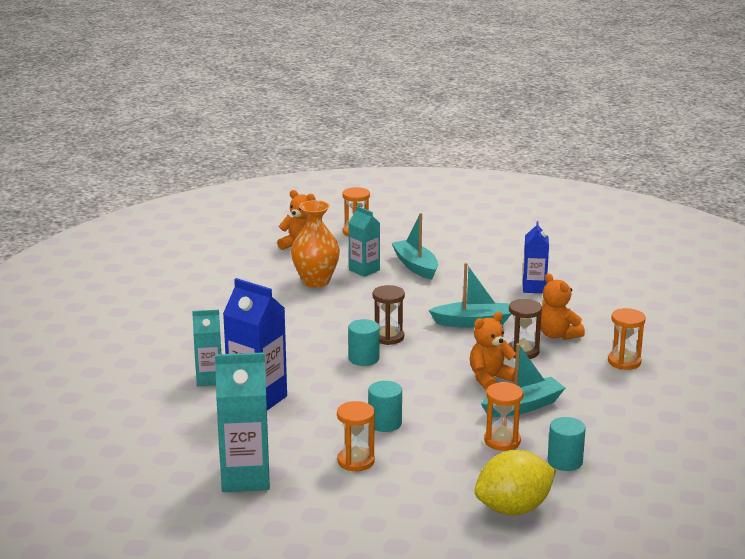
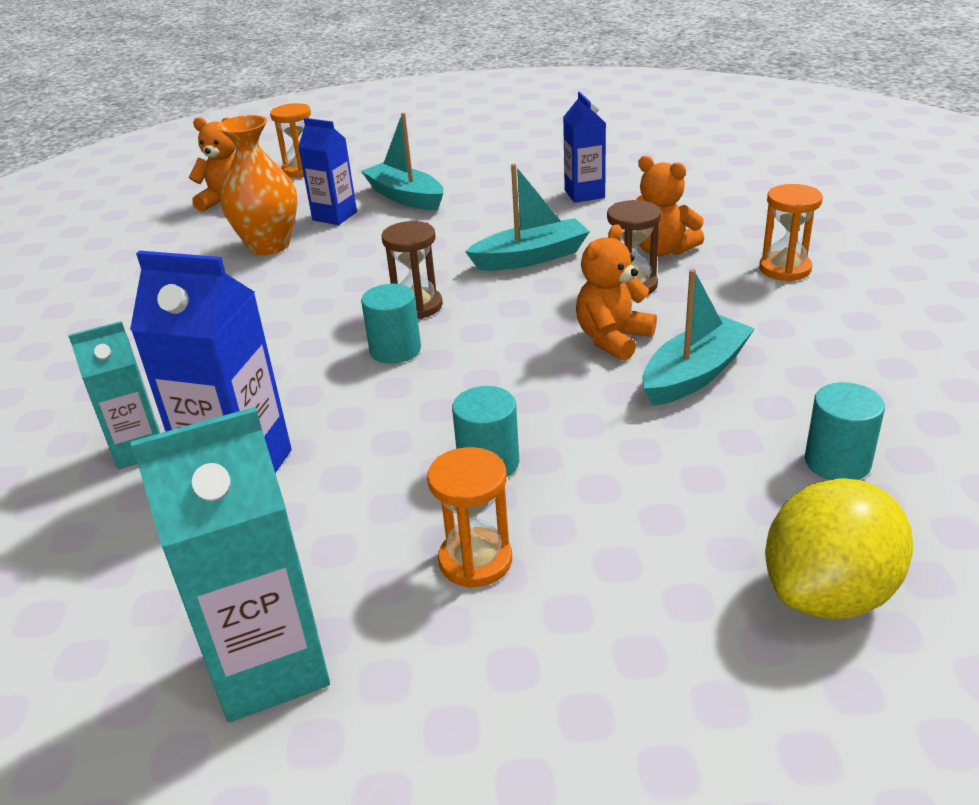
camera: 15 degrees left, 10 degrees up
turquoise carton [349,206,380,277] -> blue carton [298,118,357,225]
orange hourglass [484,382,523,451] -> none

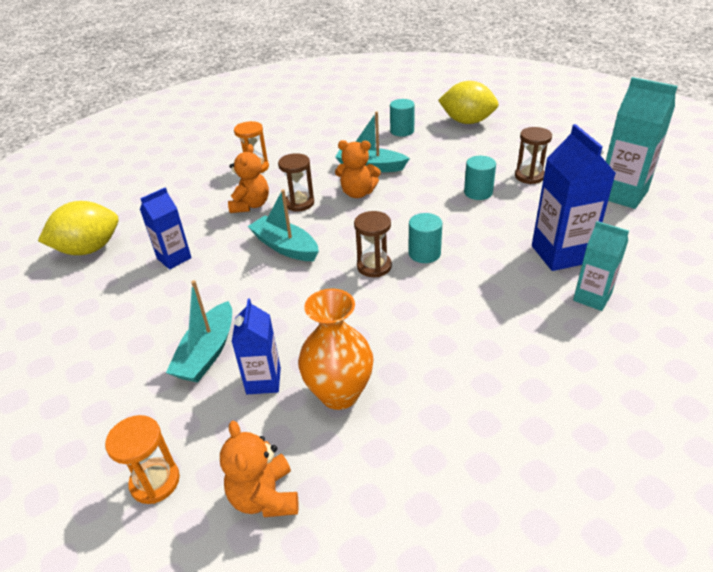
camera: 120 degrees left, 5 degrees up
orange hourglass [427,447,512,588] -> brown hourglass [515,127,552,184]
none -> yellow lemon [38,201,119,255]

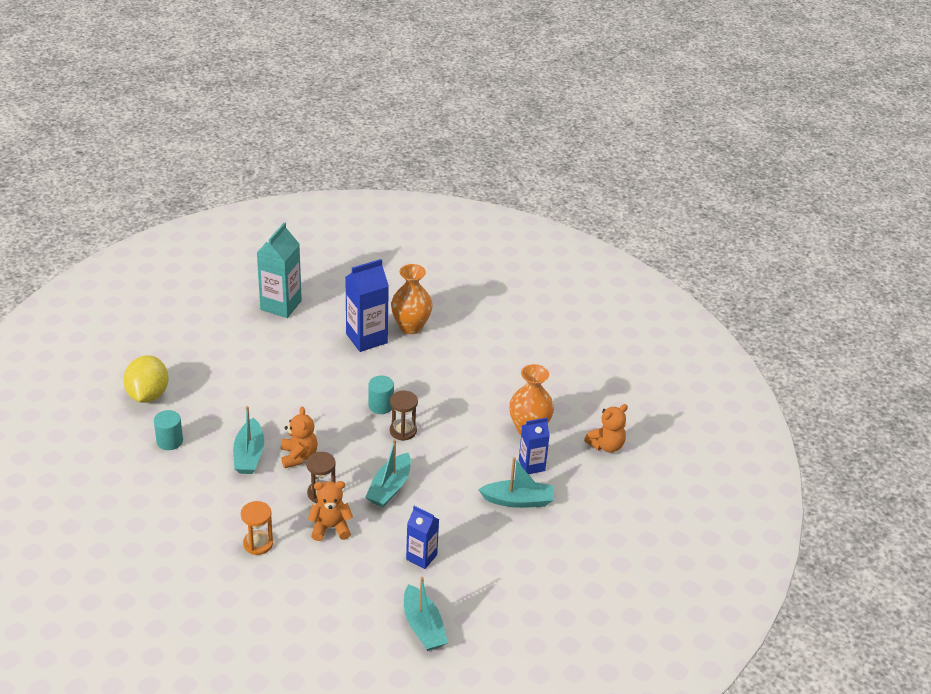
camera: 110 degrees left, 0 degrees up
yellow lemon [38,201,119,255] -> turquoise boat [404,577,448,651]
orange hourglass [105,415,180,504] -> none
turquoise cylinder [464,156,496,200] -> none
brown hourglass [515,127,552,184] -> none
turquoise carton [573,221,629,311] -> orange vase [391,264,432,334]

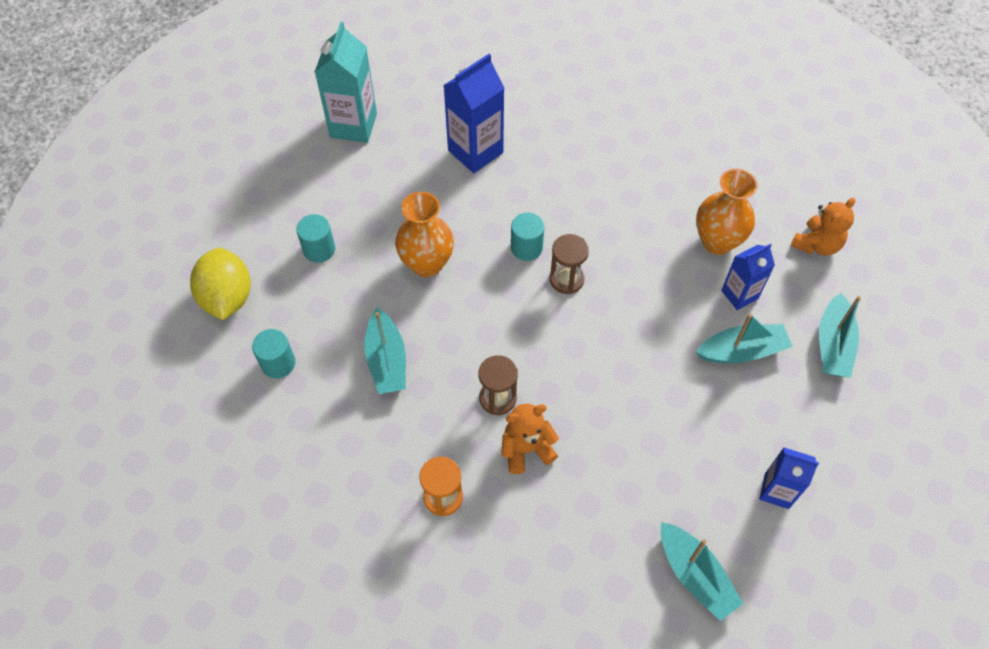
camera: 10 degrees left, 20 degrees up
orange teddy bear [281,407,318,468] -> none
turquoise boat [366,439,411,507] -> turquoise boat moved to [819,293,861,378]
orange vase [391,264,432,334] -> orange vase moved to [395,192,454,277]
blue carton [406,506,439,569] -> blue carton moved to [759,447,819,509]
none -> turquoise cylinder [296,214,335,263]

